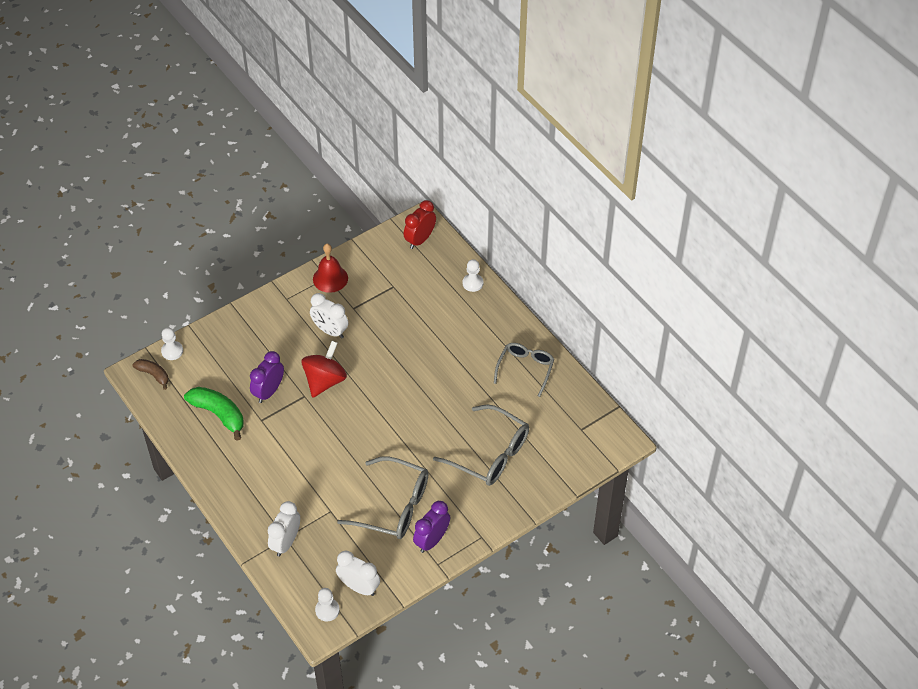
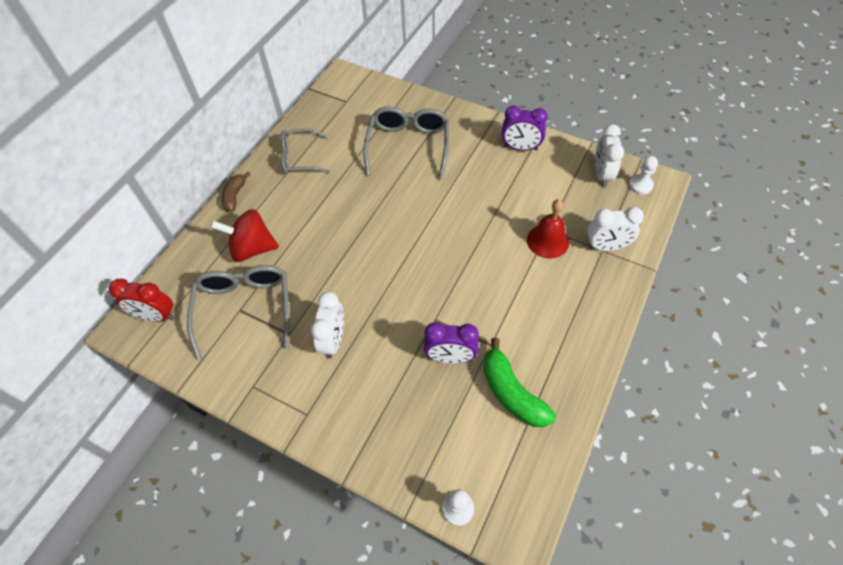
camera: 115 degrees left, 5 degrees up
brown banana [132,359,169,390] -> brown banana moved to [222,172,251,212]
green banana [184,387,244,441] -> green banana turned 45 degrees counterclockwise [483,338,556,427]
red spinning top [301,341,347,398] -> red spinning top moved to [211,209,279,262]
red bell [313,244,348,293] -> red bell moved to [527,199,569,259]
grey glasses [337,456,428,539] -> grey glasses moved to [187,265,290,360]
white pawn [463,259,483,292] -> none

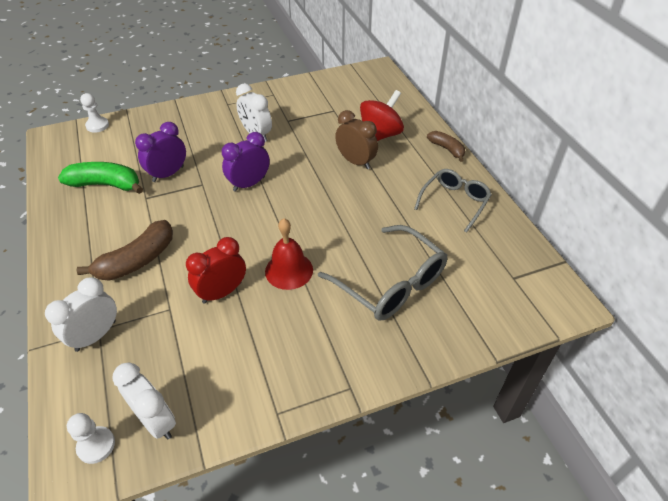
camera: 130 degrees right, 10 degrees down
red clock [109,279,175,322] -> red clock moved to [186,237,246,304]
grey glasses [187,265,290,360] -> none
purple clock [501,105,548,151] -> purple clock moved to [222,132,270,192]
red bell [527,199,569,259] -> red bell moved to [265,218,313,290]
none -> brown banana [76,220,173,281]
none -> brown clock [335,110,378,169]

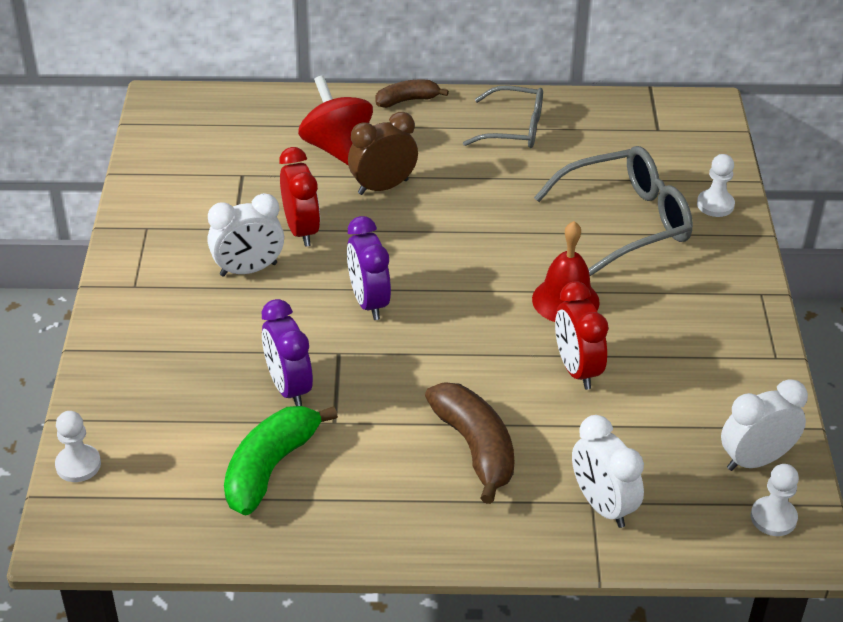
camera: 70 degrees left, 5 degrees down
grey glasses [414,169,492,233] -> grey glasses turned 135 degrees clockwise [463,86,543,148]
none -> red clock [279,147,320,247]
none -> white pawn [697,154,735,217]

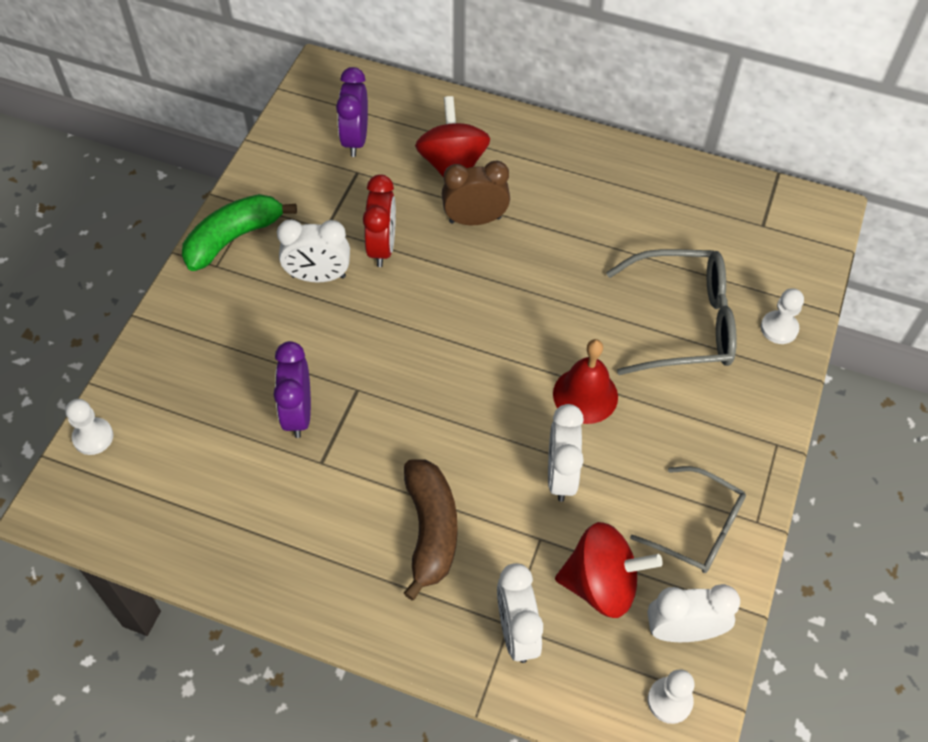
camera: 20 degrees right, 15 degrees up
green banana [224,406,338,516] -> green banana moved to [182,194,297,271]
purple clock [347,216,391,320] -> purple clock moved to [336,67,368,157]
brown banana [375,80,449,108] -> none
grey glasses [463,86,543,148] -> grey glasses moved to [630,466,746,573]
red clock [555,281,608,390] -> white clock [548,404,584,502]
none -> red spinning top [555,522,663,618]

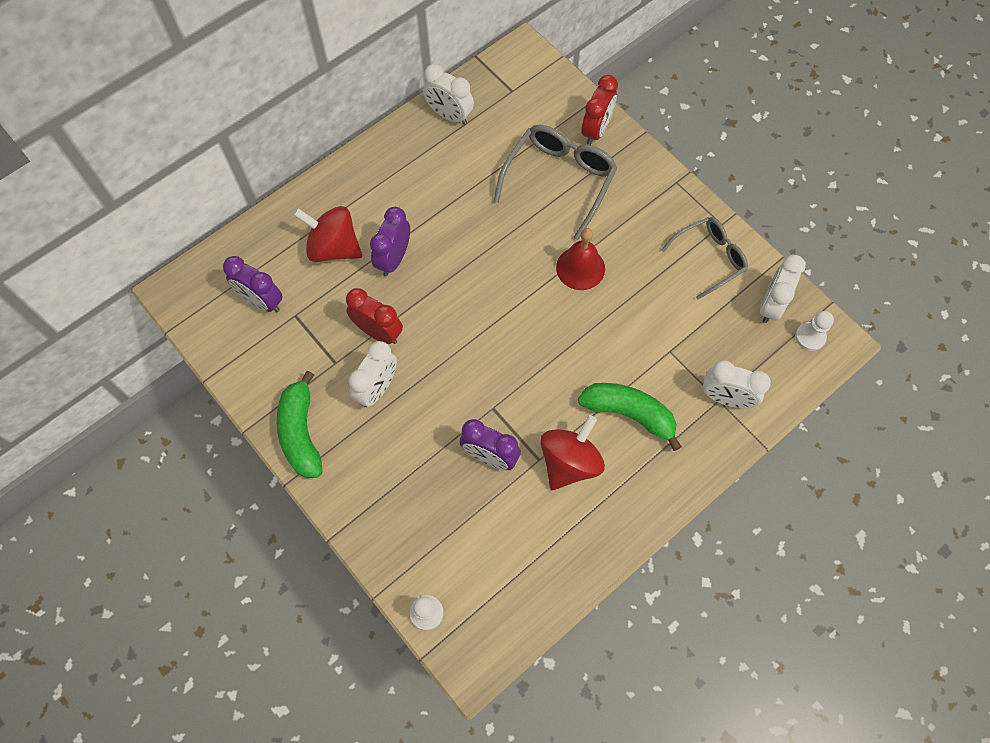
camera: 60 degrees left, 10 degrees up
brown banana [404,459,457,600] -> green banana [578,383,682,451]
brown clock [442,161,510,225] -> purple clock [370,207,410,276]
white clock [548,404,584,502] -> white clock moved to [423,64,474,125]
red spinning top [555,522,663,618] -> red spinning top moved to [541,415,605,490]
white pawn [761,288,804,344] -> red clock [581,75,618,145]

